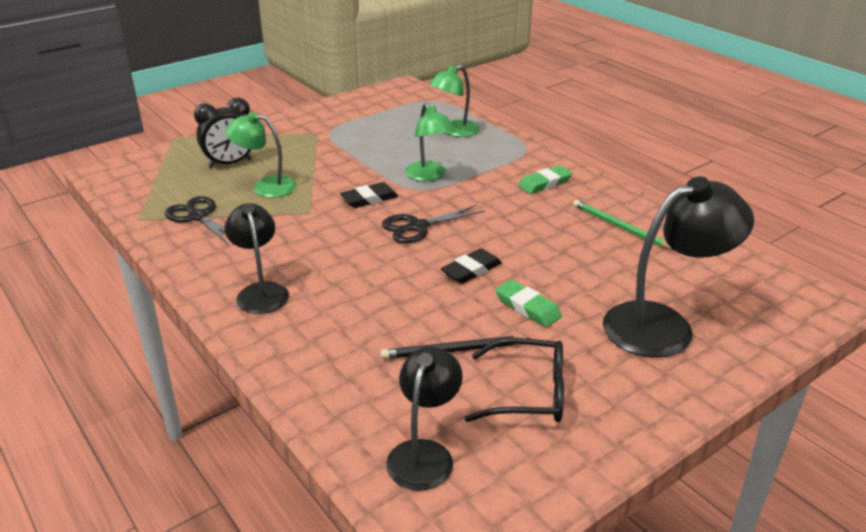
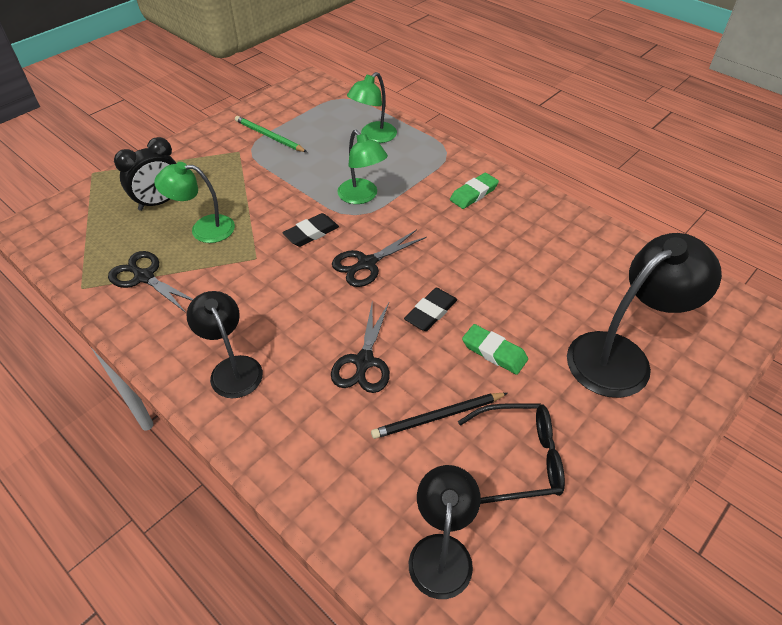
camera: 10 degrees left, 15 degrees up
green pencil [573,200,673,250] -> green pencil moved to [235,116,307,152]
none -> black scissors [331,303,390,393]

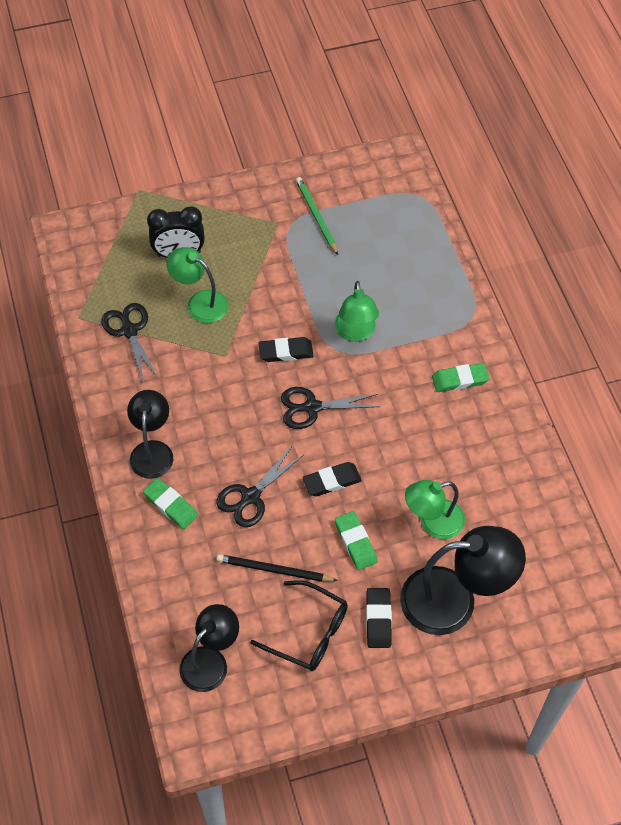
camera: 30 degrees right, 10 degrees up
green lamp [347,72,397,143] -> green lamp moved to [405,480,465,539]
none -> green eraser [143,478,198,529]
none -> black eraser [366,588,392,648]

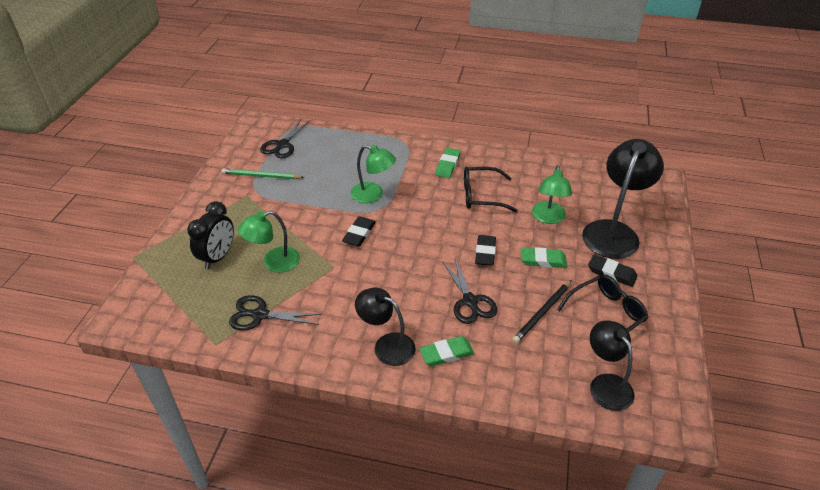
camera: 60 degrees left, 15 degrees down
black scissors [281,387,380,429] -> black scissors moved to [260,119,310,158]
none -> black glasses [464,167,518,212]

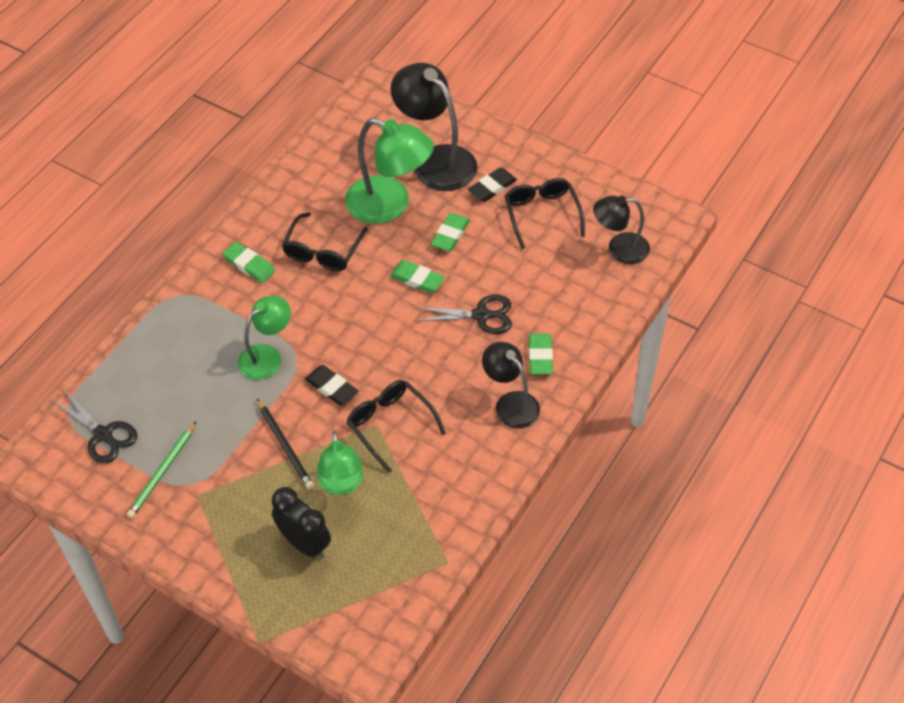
camera: 70 degrees left, 10 degrees up
black scissors [229,295,322,331] -> none
black lamp [355,288,416,366] -> black lamp turned 90 degrees clockwise [482,342,540,428]
black eraser [475,235,496,266] -> green eraser [390,260,445,293]
black pencil [512,280,572,343] -> black pencil moved to [257,399,314,489]
green lamp [532,165,572,224] -> green lamp [345,118,434,224], size x1.60
none -> black glasses [347,380,446,473]

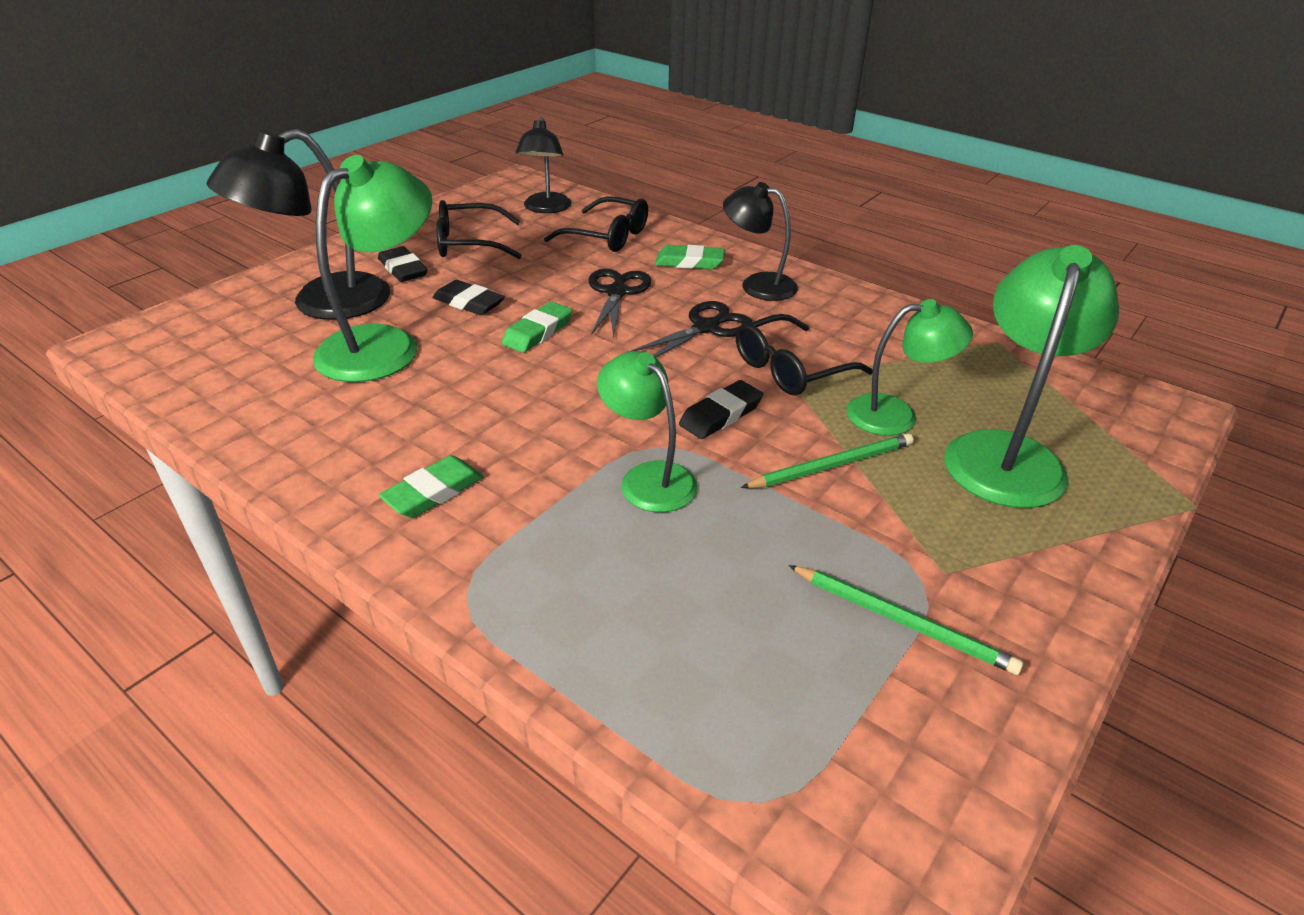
camera: 85 degrees left, 15 degrees down
black scissors [52,391,137,464] -> black scissors moved to [631,301,752,358]
black pencil [257,399,314,489] -> green pencil [741,433,914,488]
black clock [272,487,331,559] -> green lamp [944,245,1119,508]
black glasses [282,212,368,271] -> black glasses moved to [544,196,648,252]
green eraser [431,213,470,251] -> black eraser [432,280,505,315]
black lamp [482,342,540,428] -> black lamp turned 60 degrees clockwise [723,182,798,301]

